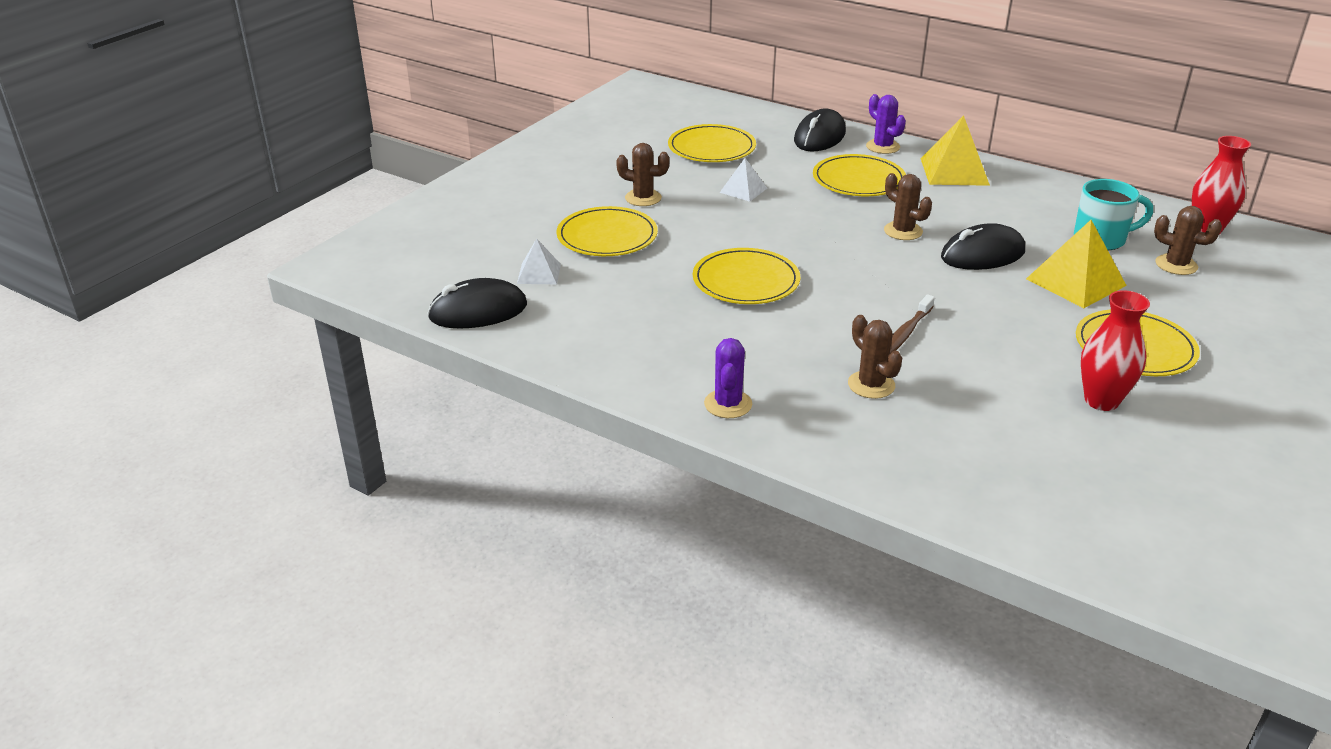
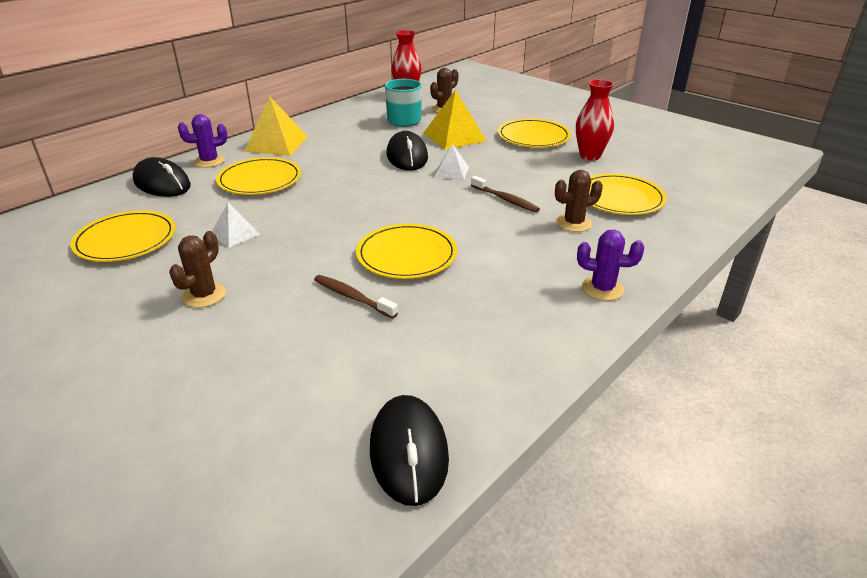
camera: 80 degrees left, 0 degrees up
white pyramid [517,238,561,284] -> white pyramid moved to [434,144,469,180]
yellow plate [556,206,658,256] -> yellow plate moved to [589,174,667,215]
brown cactus [884,173,932,240] -> none
none -> brown toothbrush [314,275,398,319]

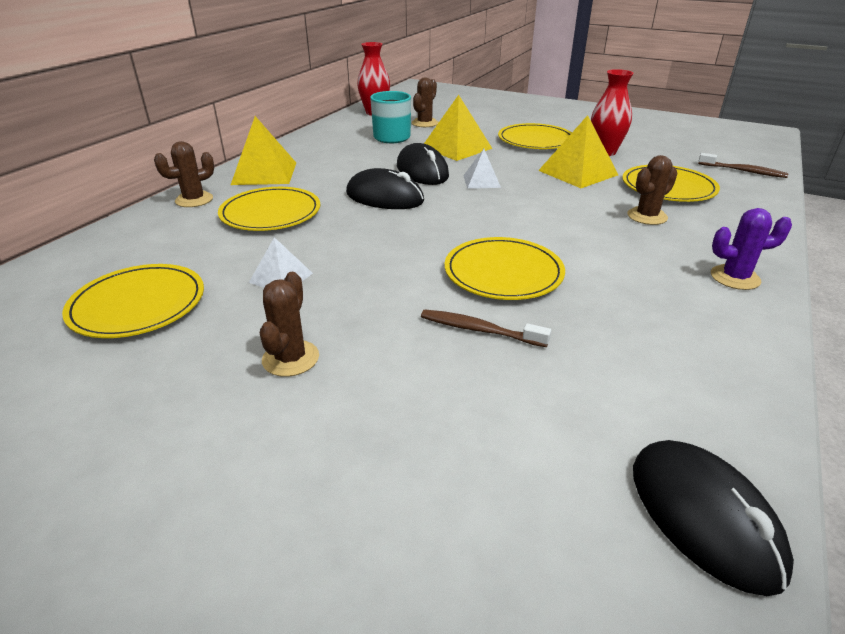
camera: 15 degrees left, 0 degrees up
black mouse [132,157,191,197] -> black mouse moved to [346,168,424,209]
purple cactus [178,114,227,168] -> brown cactus [154,141,214,207]
brown toothbrush [471,176,540,213] -> brown toothbrush moved to [698,153,789,178]
none -> yellow pyramid [538,115,618,188]

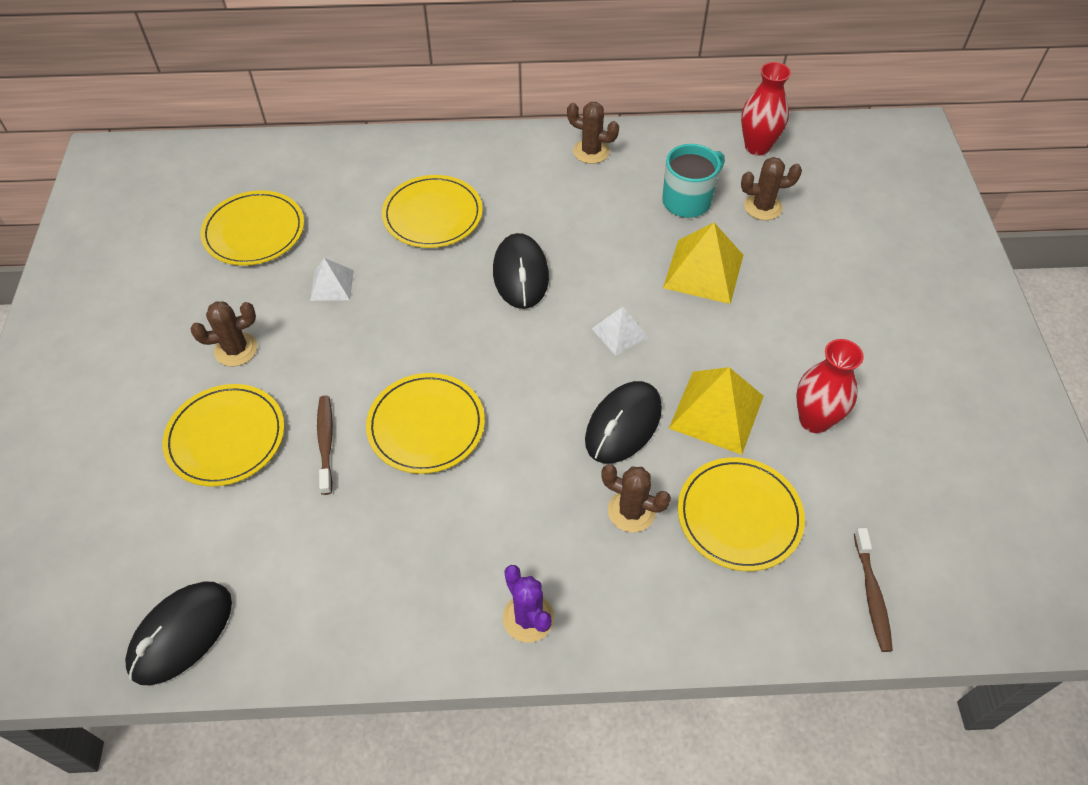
camera: 60 degrees right, 20 degrees up
brown cactus [154,141,214,207] -> brown cactus moved to [567,102,619,164]
yellow pyramid [231,116,296,185] -> none
black mouse [397,143,449,185] -> black mouse moved to [585,381,662,463]
yellow plate [498,123,572,149] -> yellow plate moved to [162,384,284,487]

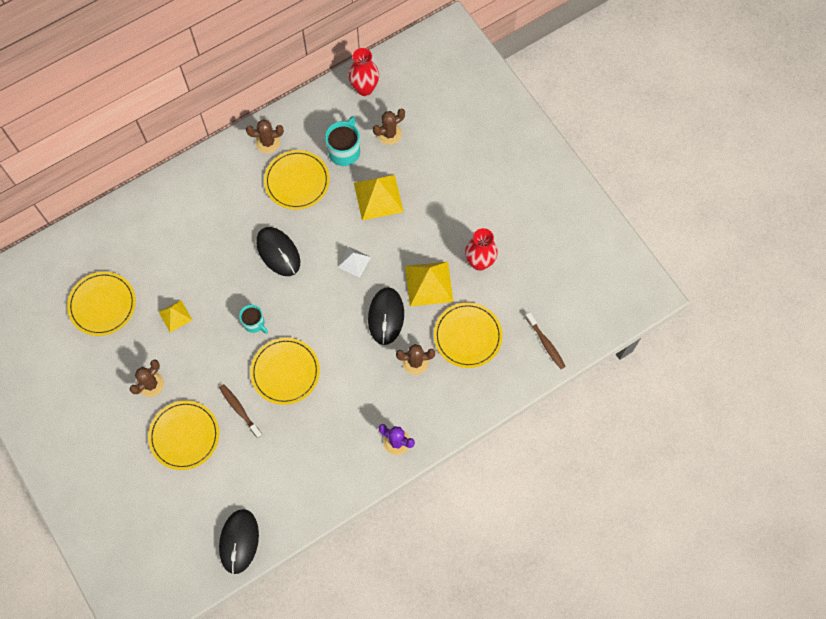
camera: 30 degrees left, 15 degrees up
white pyramid [310,258,354,301] -> yellow pyramid [159,300,192,332]
yellow plate [382,175,483,248] -> yellow plate moved to [264,150,330,210]
none -> turquoise mug [239,305,268,334]

